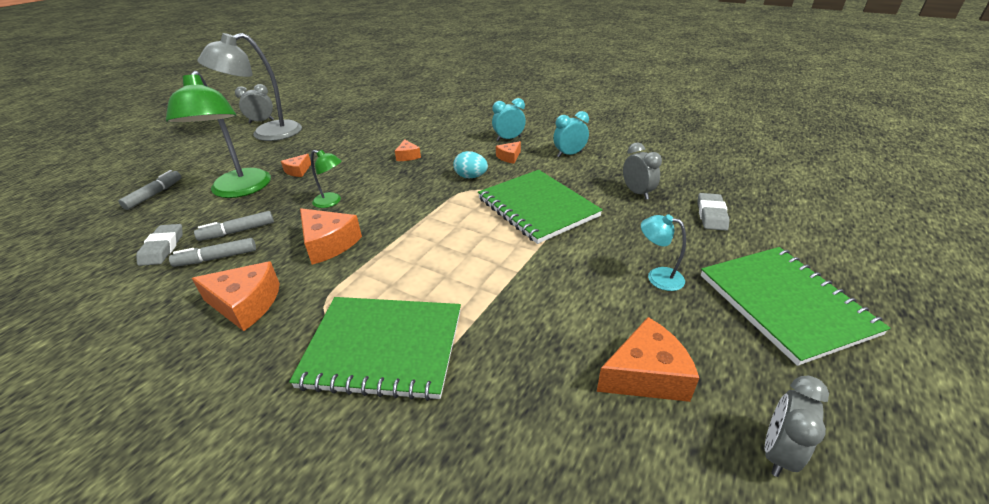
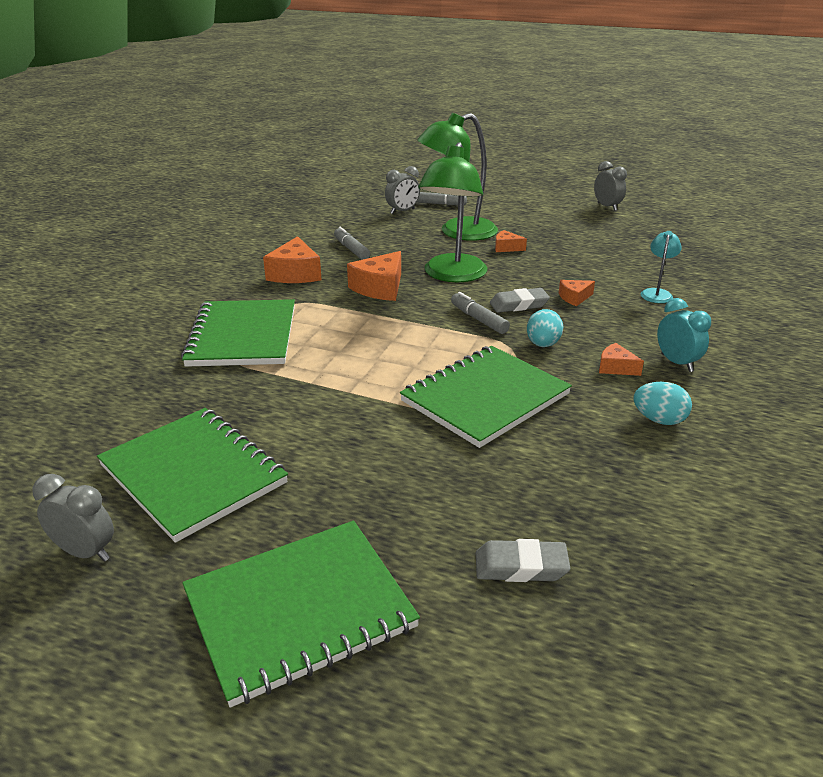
camera: 80 degrees right, 5 degrees down
grey eraser [136,224,183,266] -> grey eraser moved to [490,288,550,313]
grey marker [194,211,274,241] -> grey marker moved to [451,292,510,334]
grey lamp [198,33,302,141] -> none
green lamp [311,150,342,208] -> green lamp [418,142,487,282], size x2.14
turquoise clock [553,111,589,157] -> turquoise egg [633,382,692,425]
orange cheese [597,317,699,402] -> green notebook [97,408,288,543]
grey clock [623,143,662,200] -> grey clock moved to [385,166,420,214]
turquoise lamp [641,214,686,291] -> turquoise lamp moved to [641,231,682,303]

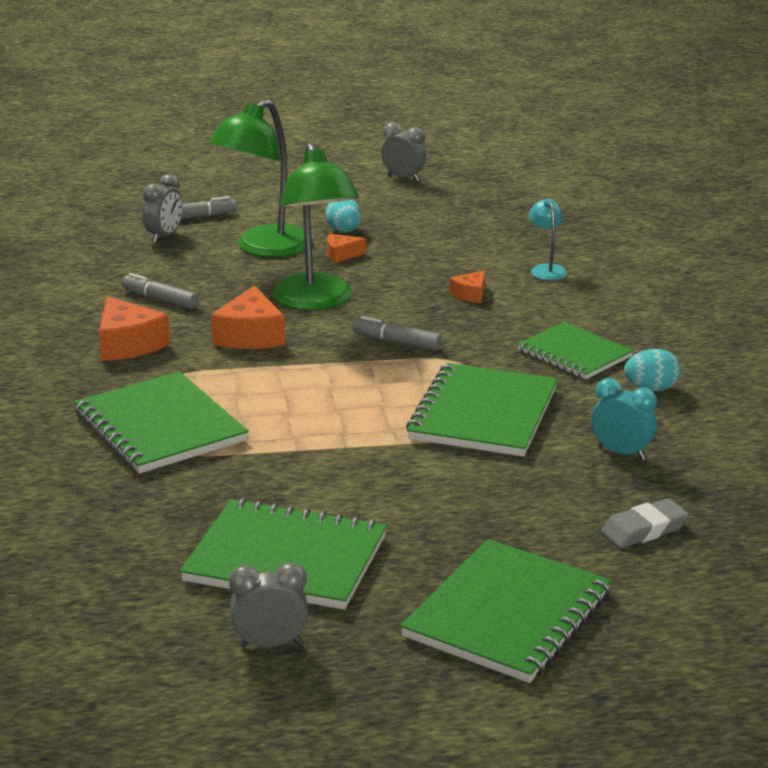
camera: 30 degrees left, 5 degrees down
grey eraser [490,288,550,313] -> none
turquoise egg [527,309,563,347] -> turquoise egg moved to [326,200,361,233]
orange cheese [599,343,644,376] -> green notebook [517,322,633,379]
turquoise clock [657,298,711,372] -> turquoise clock moved to [591,378,657,460]

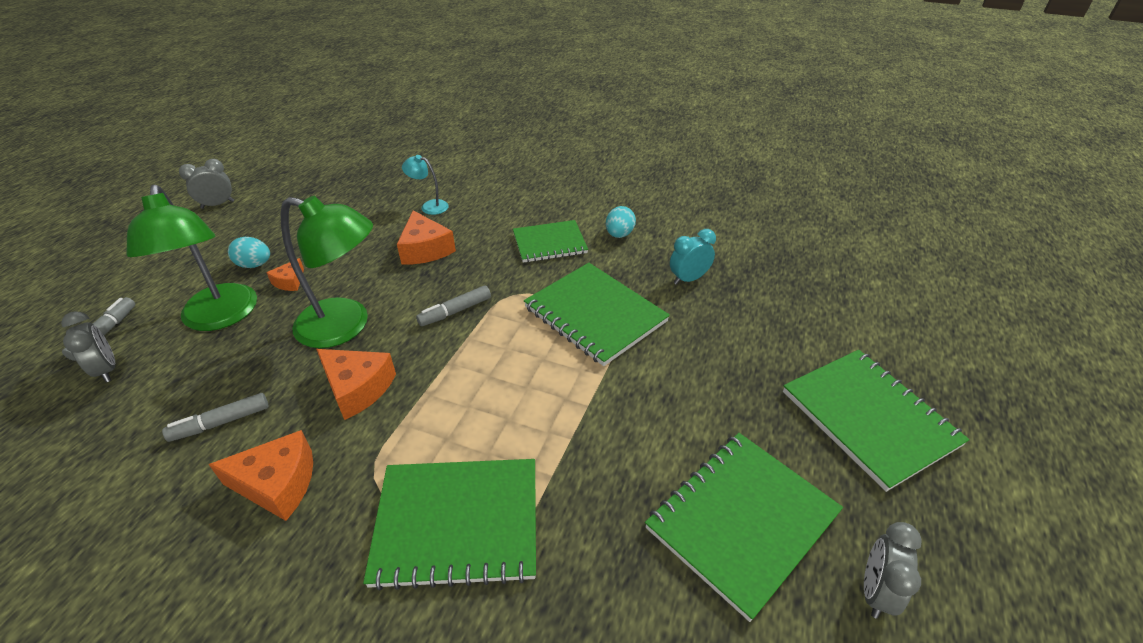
camera: 60 degrees left, 15 degrees up
orange cheese [449,270,486,303] -> orange cheese [397,210,456,265], size x1.81
grey eraser [601,499,689,548] -> none

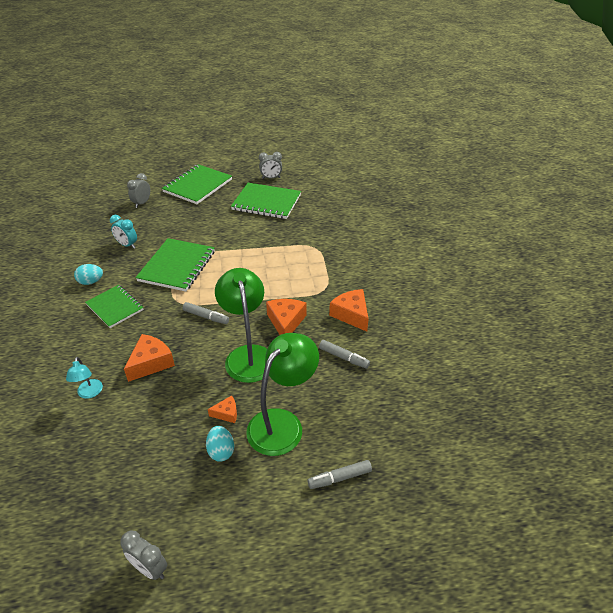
camera: 120 degrees left, 0 degrees up
grey clock [61,311,115,382] -> grey clock moved to [127,173,150,208]
green notebook [363,459,536,591] -> none

